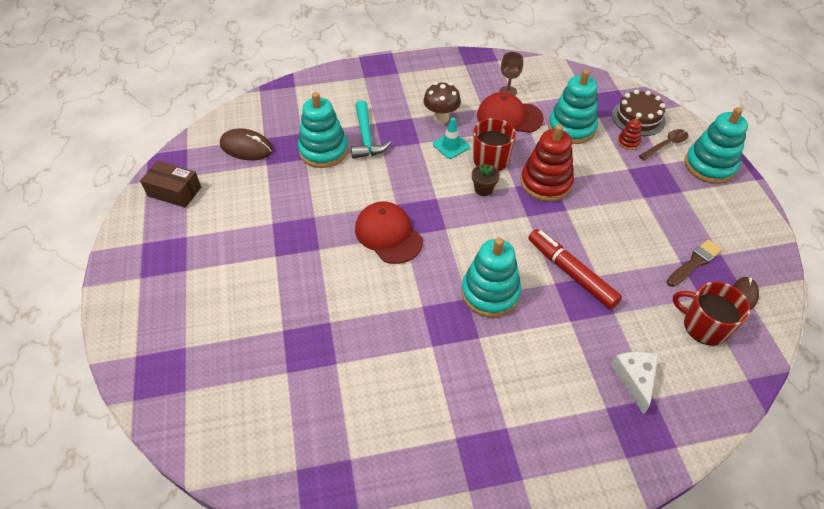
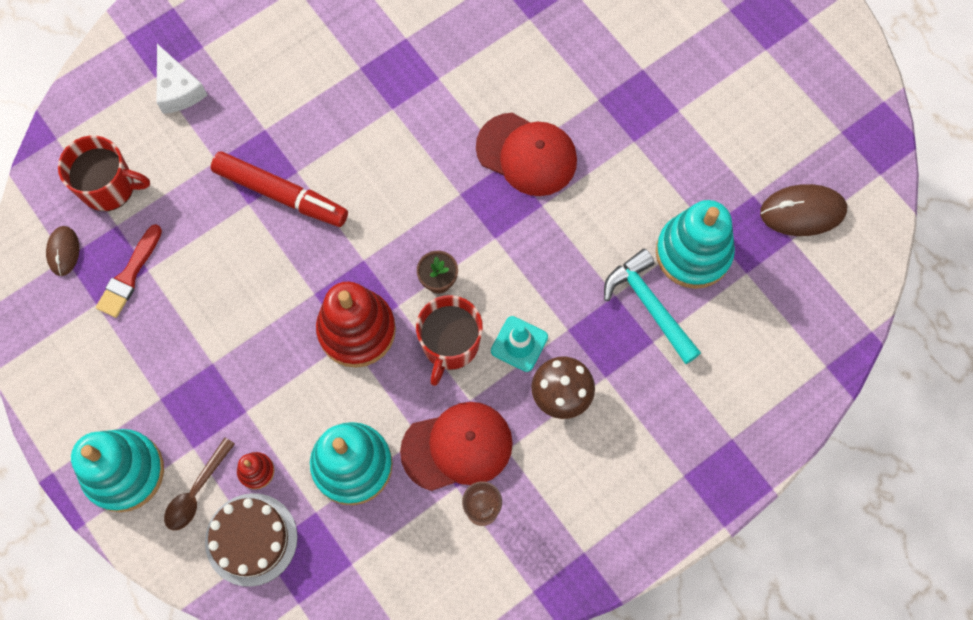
camera: 155 degrees right, 20 degrees up
brown box [140,161,201,208] -> none
turquoise stacking toy [461,238,521,318] -> none
brown brush [667,239,722,287] -> red brush [96,224,162,318]

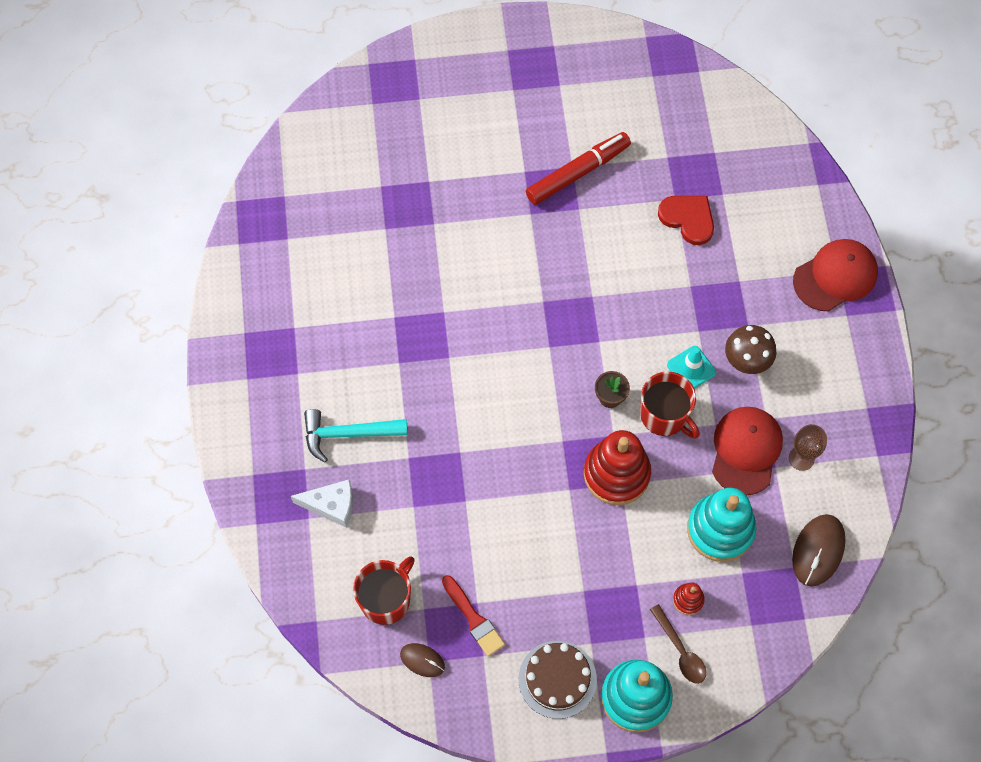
camera: 60 degrees left, 5 degrees down
brown cake [205,493,298,587] -> brown cake moved to [519,641,597,719]
red marker [211,151,348,227] -> red marker moved to [526,132,631,205]
red cap [476,113,577,196] -> red cap moved to [793,239,878,311]
turquoise hammer [604,249,701,364] -> turquoise hammer moved to [304,409,408,463]
turquoise stacking toy [656,200,735,289] -> red heart [658,196,714,245]
brown mouse [760,184,847,236] -> brown mouse moved to [792,514,846,587]

